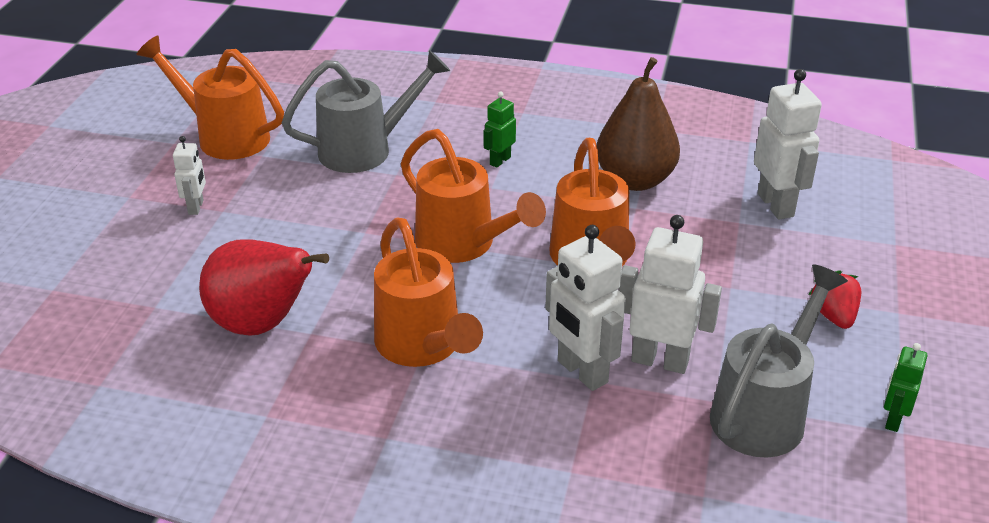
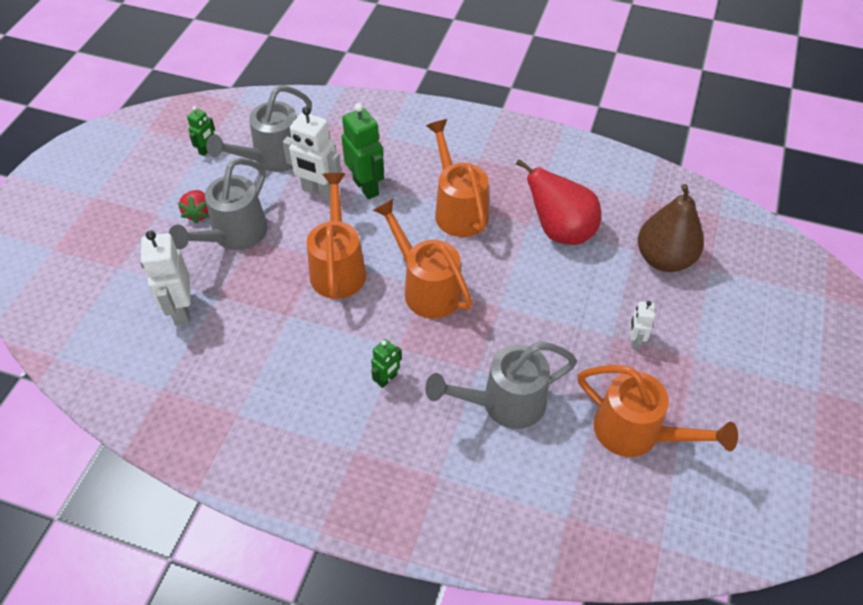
camera: 175 degrees left, 15 degrees up
white robot [545,225,626,391] -> green robot [341,103,384,199]
brown pear [597,57,680,191] -> brown pear moved to [638,184,704,272]
none -> grey watering can [169,158,268,250]

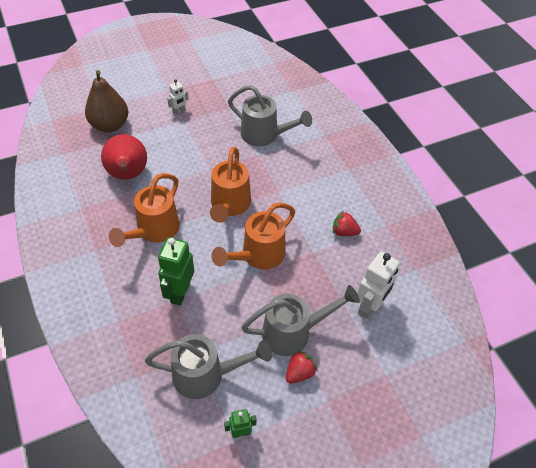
camera: 135 degrees left, 0 degrees up
white robot [283,107,341,199] -> none
green robot [371,339,402,388] -> none
orange watering can [578,365,738,457] -> none
none -> red strawberry [333,211,361,236]

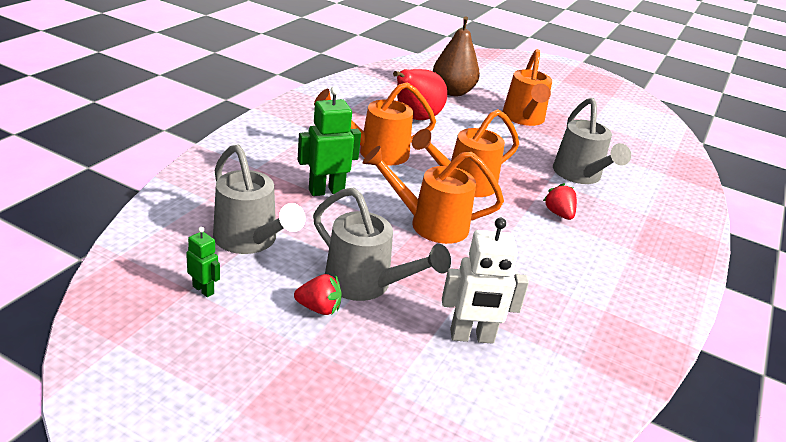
camera: 50 degrees right, 20 degrees down
white robot [167,79,189,115] -> orange watering can [502,49,552,126]
red strawberry [333,211,361,236] -> red strawberry moved to [543,183,577,220]

